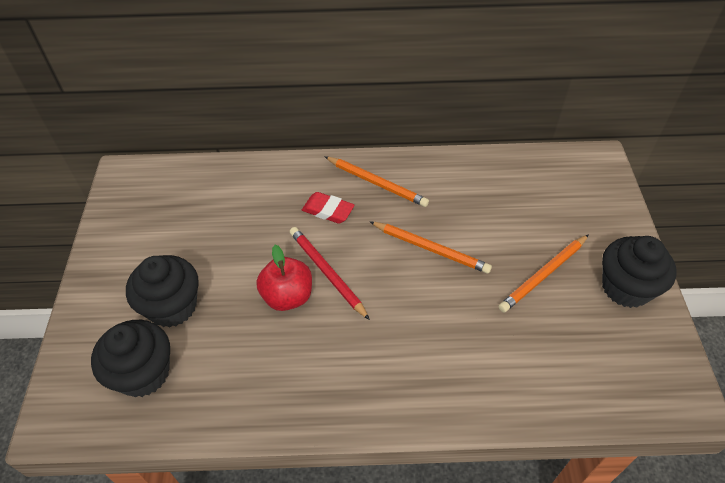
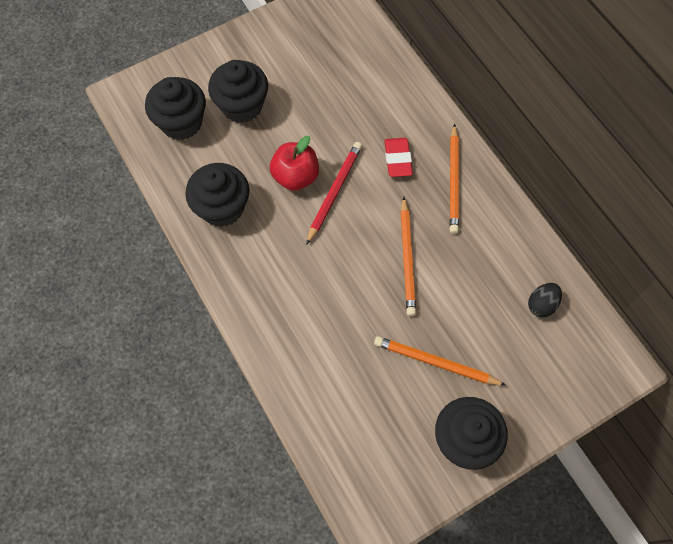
camera: 60 degrees right, 15 degrees up
none -> black cupcake [185,163,249,227]
none -> black egg [528,283,562,317]

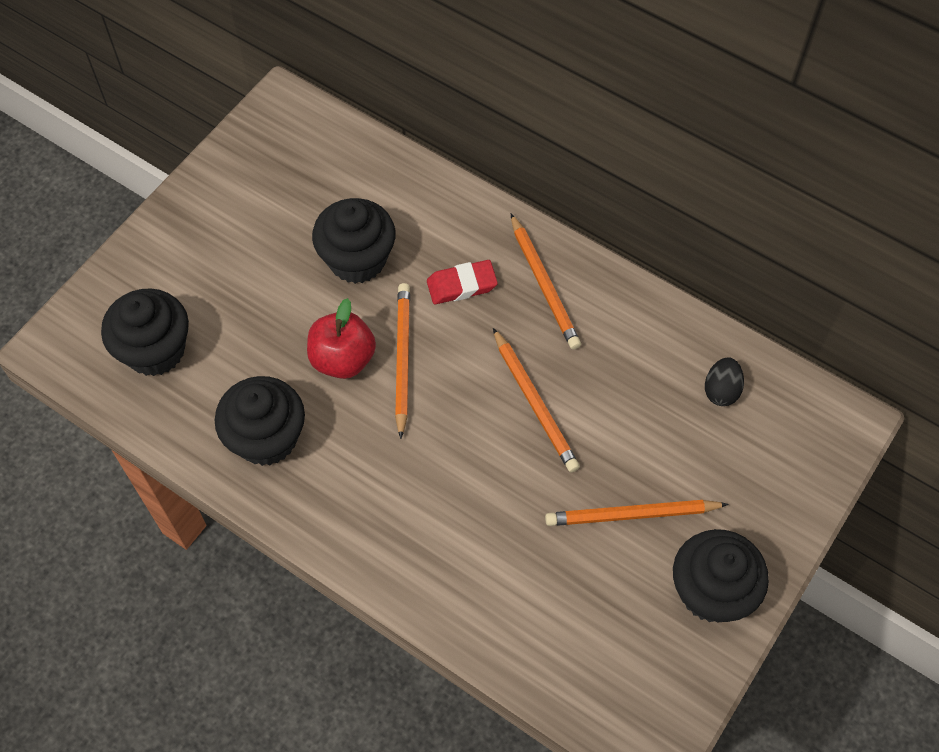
camera: 25 degrees left, 5 degrees down
black cupcake [208,60,268,123] -> black cupcake moved to [312,198,396,284]
red pencil [306,142,362,245] -> orange pencil [395,283,410,439]
red eraser [384,138,413,177] -> red eraser turned 75 degrees counterclockwise [427,260,498,304]

